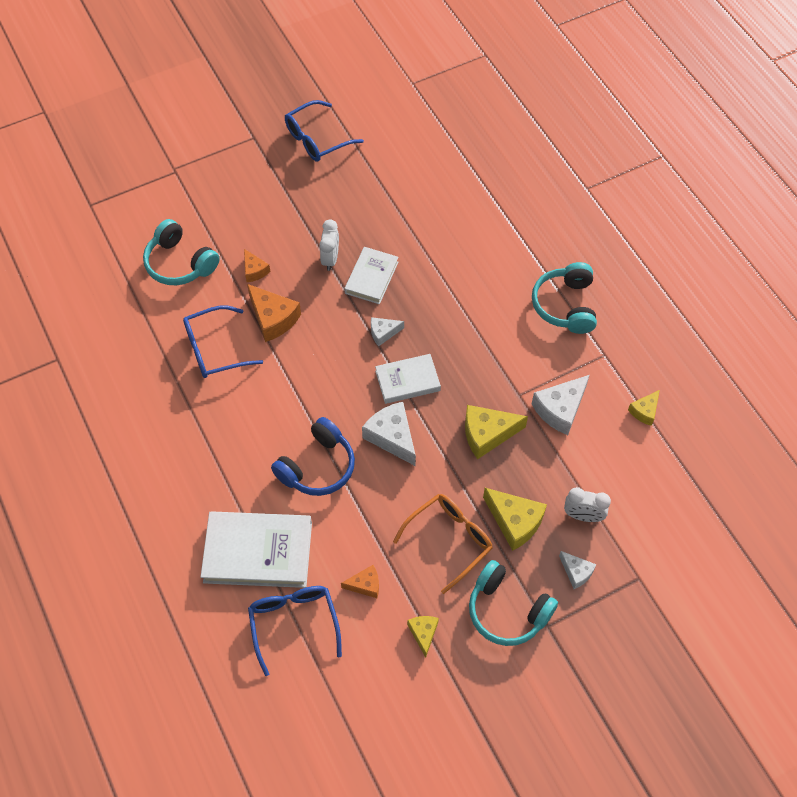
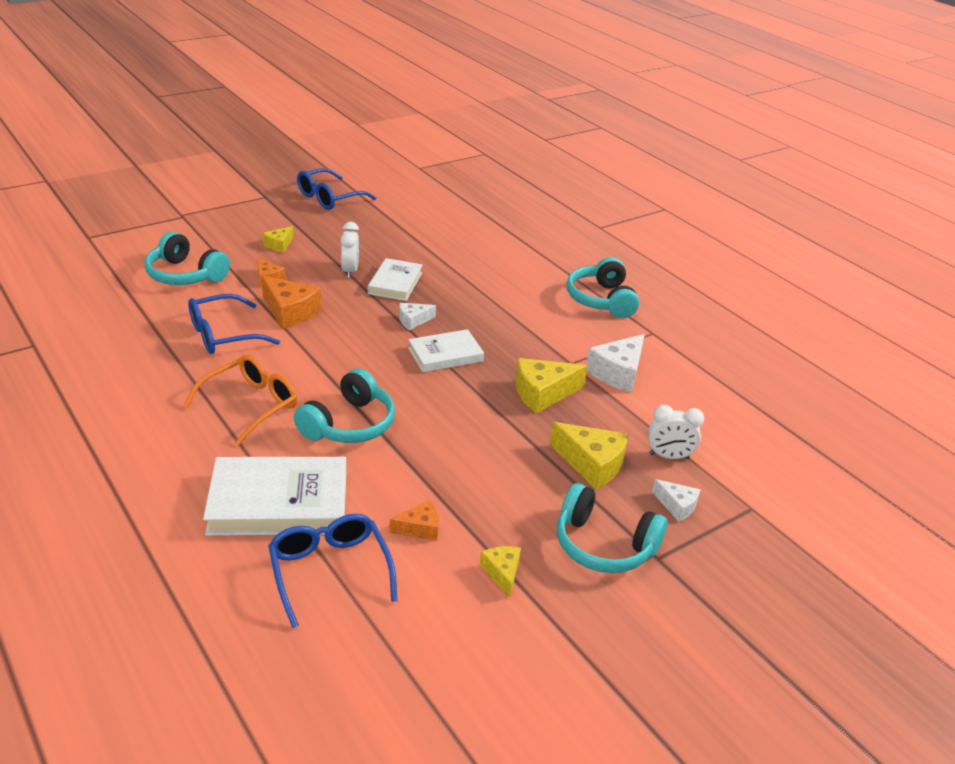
camera: 10 degrees left, 25 degrees down
blue headphones [271,417,355,496] -> turquoise headphones [294,368,395,443]
white cheese [362,402,416,466] -> none
orange glasses [393,494,492,594] -> orange glasses moved to [183,355,298,446]
yellow cheese [628,390,660,426] -> yellow cheese moved to [262,226,294,253]

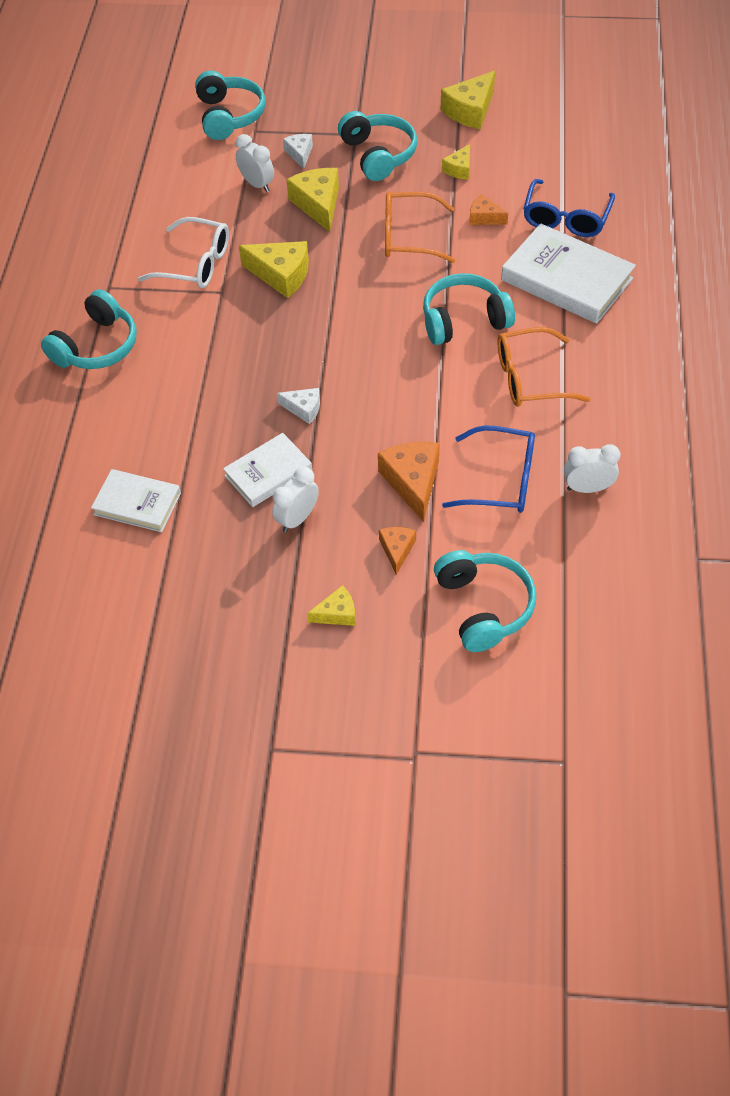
camera: 135 degrees left, 20 degrees up
blue glasses [297,168,376,210] -> none
white book [408,329,484,372] -> white book moved to [91,469,181,532]
white cheese [586,334,645,392] -> white glasses [138,217,229,288]
none -> turquoise headphones [195,70,265,140]
none -> orange glasses [385,192,456,263]
none -> yellow cheese [441,71,495,129]
none -> white clock [564,444,620,493]

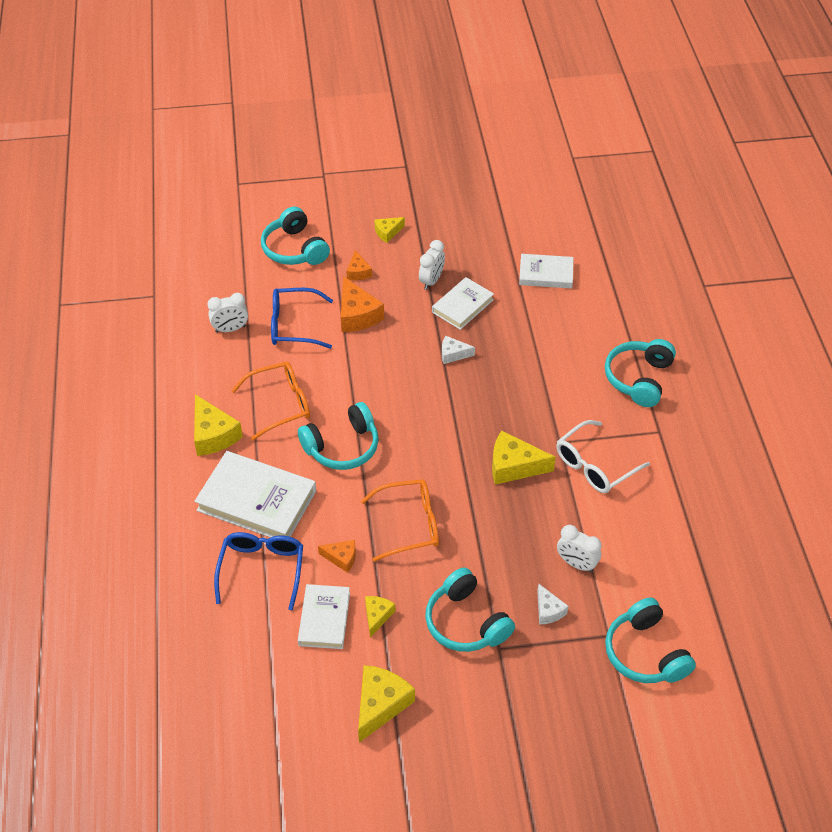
camera: 165 degrees right, 5 degrees down
white glasses [138,217,229,288] -> white glasses turned 45 degrees counterclockwise [556,420,650,493]
yellow cheese [286,168,339,232] -> yellow cheese moved to [194,394,243,456]
none -> white book [298,584,350,649]

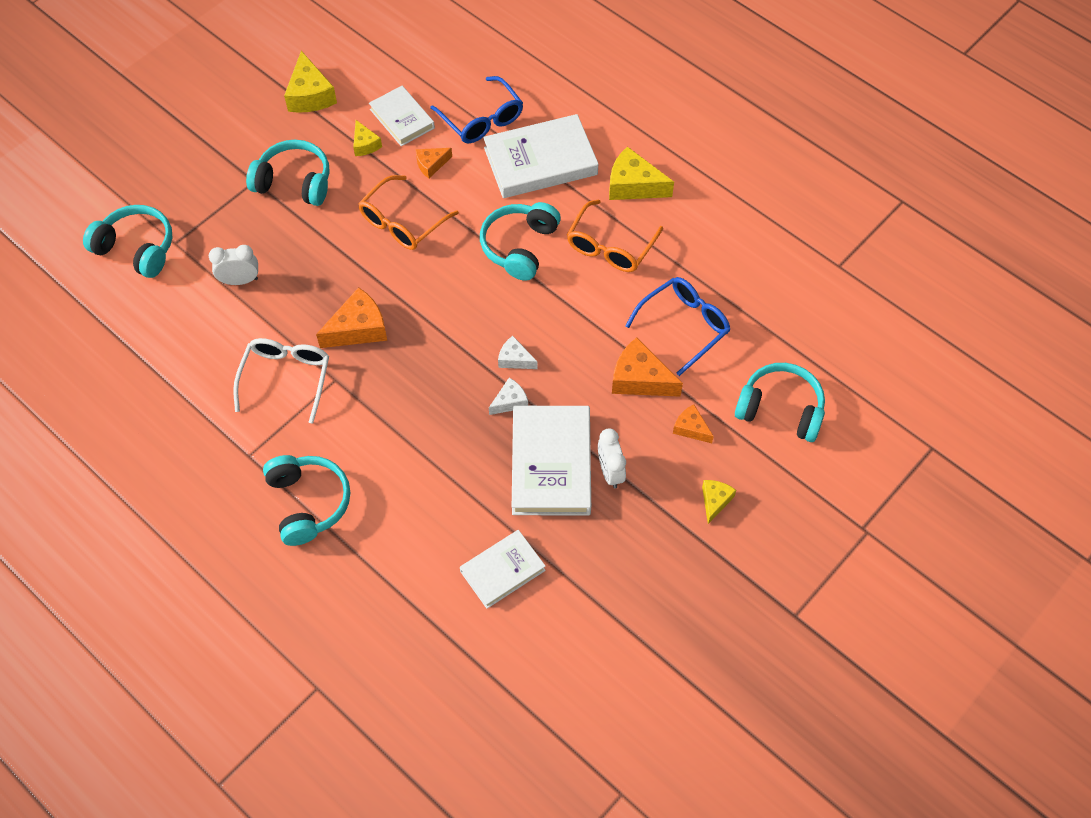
camera: 140 degrees right, 10 degrees up
white clock [208,293,248,333] -> none
white book [432,277,494,330] -> white book [512,406,591,515], size x1.65
yellow cheese [492,431,556,485] -> orange cheese [316,287,387,348]
white cheese [537,584,569,625] -> white cheese moved to [498,336,538,369]

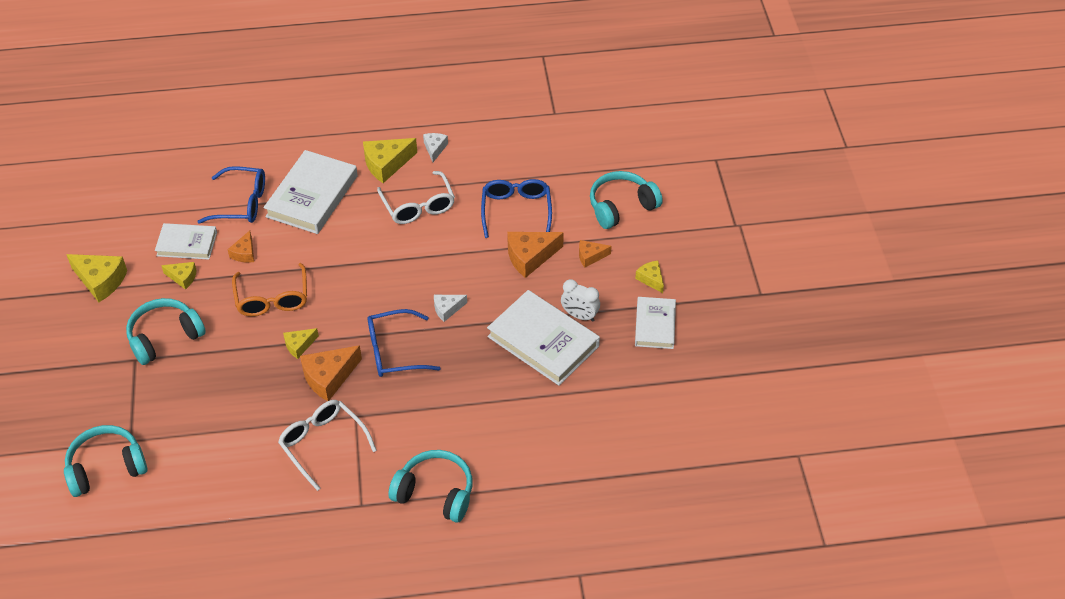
camera: 50 degrees left, 10 degrees down
white clock [209,245,258,285] -> none
orange cheese [316,287,387,348] -> orange cheese turned 135 degrees counterclockwise [300,345,362,401]
white book [460,530,546,609] -> white book moved to [635,297,676,349]
turquoise headphones [480,202,561,281] -> none
white cheese [489,378,528,415] -> white cheese moved to [423,133,448,162]
orange glasses [567,199,663,272] -> white glasses [377,171,455,224]
none -> yellow cheese [283,328,319,359]
none -> blue glasses [368,309,441,377]

